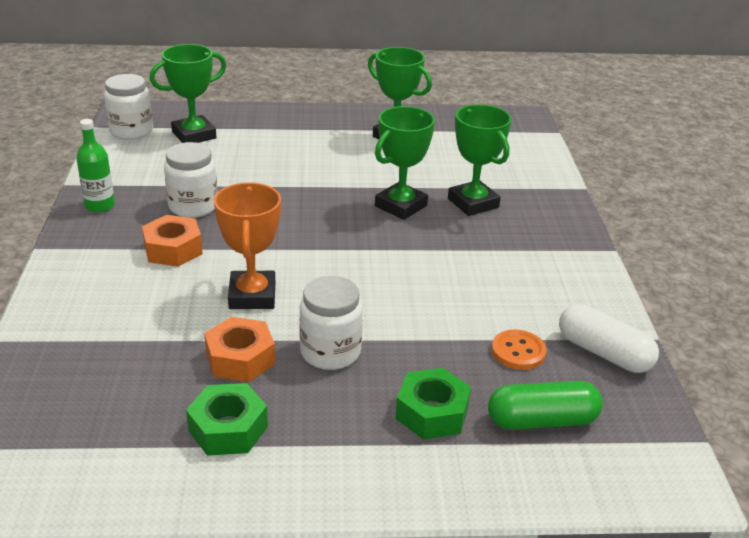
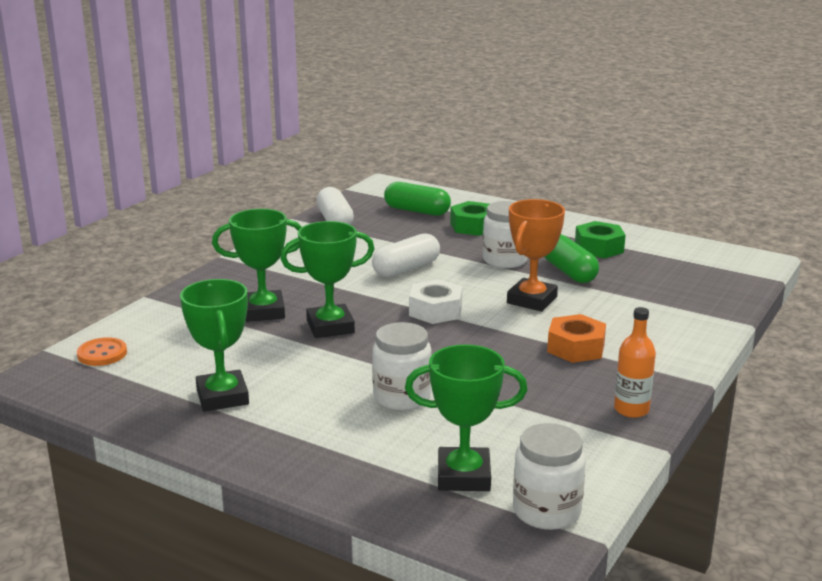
camera: 145 degrees left, 10 degrees down
green bottle [76,119,115,213] -> orange bottle [614,307,656,418]
white jar [164,142,218,218] -> white jar moved to [372,322,432,411]
orange nut [204,317,275,382] -> green capsule [545,234,599,283]
green trophy [448,104,512,216] -> green trophy turned 75 degrees clockwise [212,209,302,322]
orange button [492,330,547,370] -> orange button moved to [77,337,127,366]
none -> white capsule [372,233,440,277]
none -> white nut [409,279,462,324]

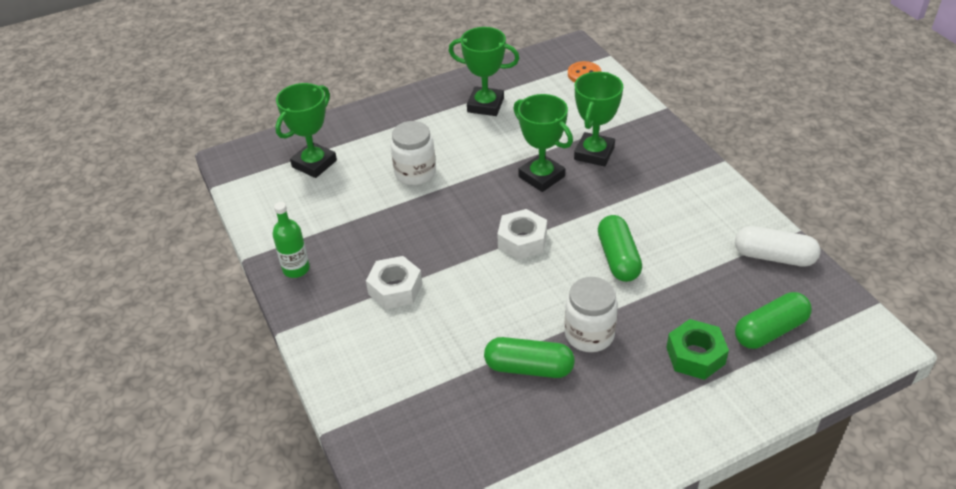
camera: 125 degrees right, 20 degrees up
green trophy [280,221,374,338] -> green trophy turned 60 degrees counterclockwise [514,94,573,192]
white capsule [372,233,440,277] -> green capsule [598,215,642,282]
orange trophy [507,199,565,311] -> none
white jar [513,423,586,530] -> none
orange nut [547,314,606,363] -> white nut [366,256,422,309]
green nut [575,221,626,258] -> none
orange bottle [614,307,656,418] -> green bottle [272,202,310,278]

